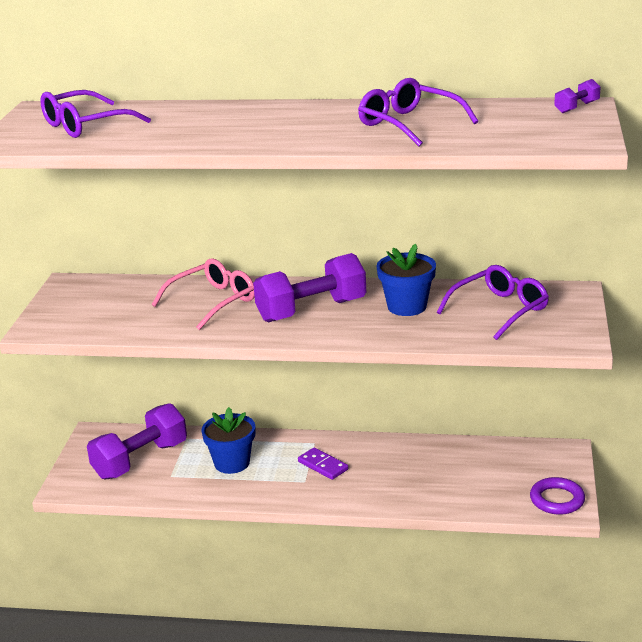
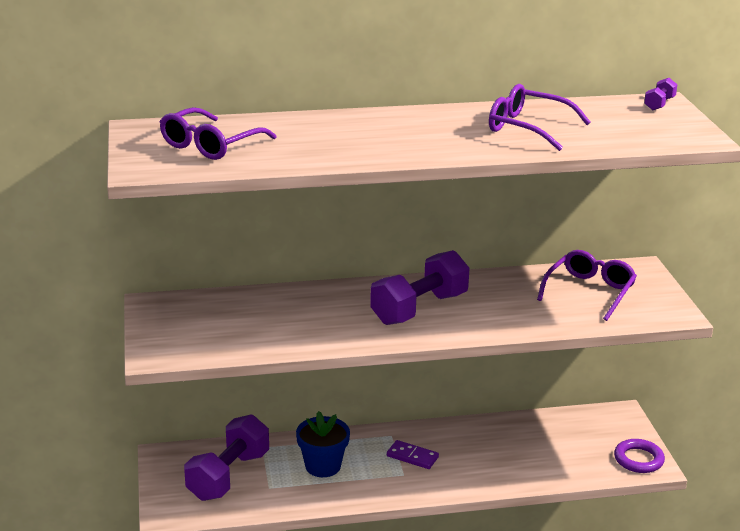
camera: 20 degrees left, 0 degrees up
pink glasses [152,258,255,330] -> none
blue flower pot [376,244,436,316] -> none

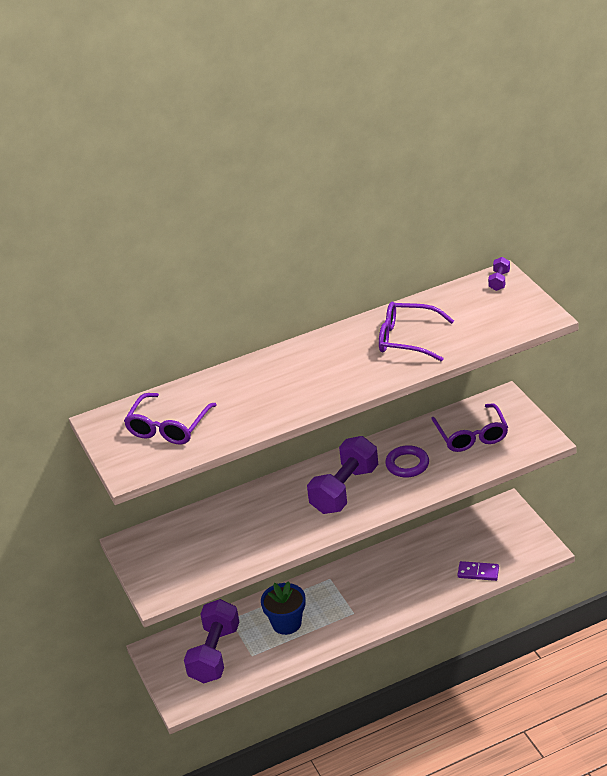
camera: 10 degrees left, 10 degrees up
purple domino [387,440,439,469] -> purple domino moved to [457,561,499,581]
purple glasses [537,250,637,321] -> purple glasses turned 150 degrees clockwise [431,403,508,452]
purple ring [614,439,665,473] -> purple ring moved to [385,445,429,477]

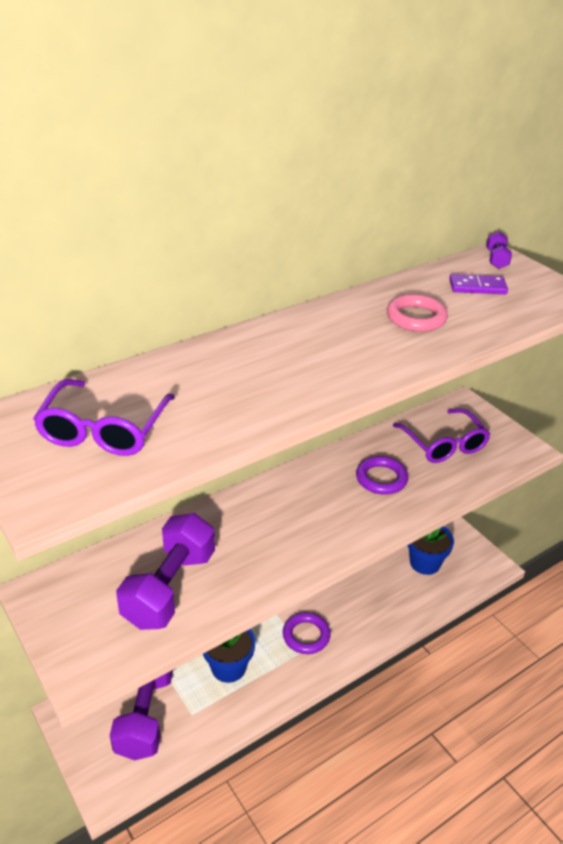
camera: 15 degrees left, 0 degrees up
purple dumbbell [307,436,378,514] -> purple dumbbell moved to [116,513,215,630]
purple glasses [379,302,454,362] -> pink ring [387,294,448,332]
purple domino [457,561,499,581] -> purple domino moved to [449,274,508,294]
none -> purple ring [283,612,331,654]
none -> blue flower pot [407,526,454,575]

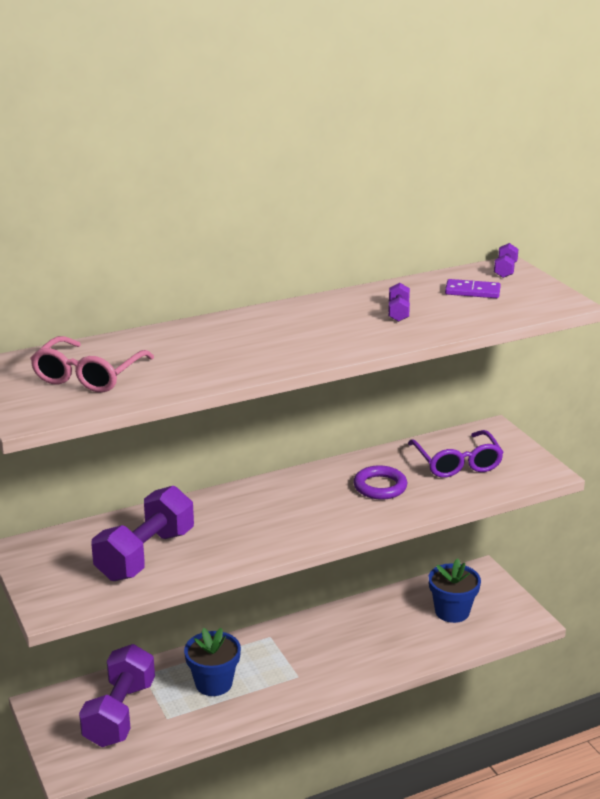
camera: 10 degrees right, 10 degrees down
purple glasses [33,379,175,456] -> pink glasses [30,336,154,393]
purple ring [283,612,331,654] -> none
pink ring [387,294,448,332] -> purple dumbbell [388,283,410,322]

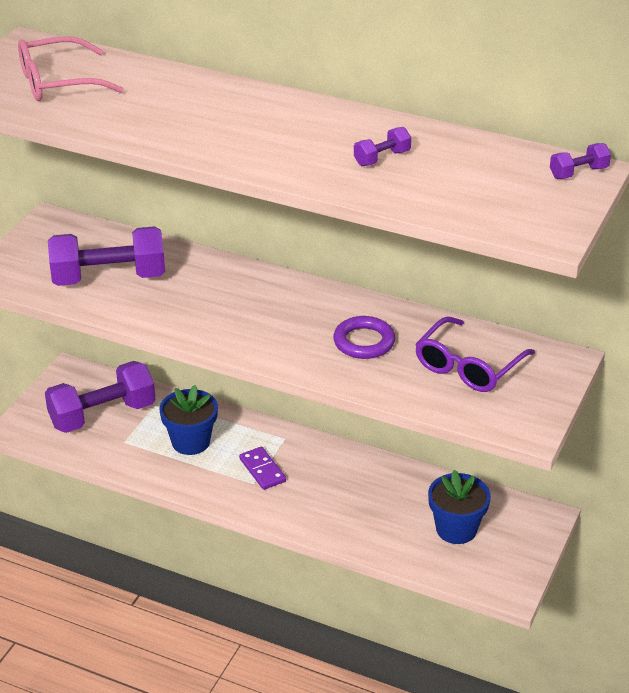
camera: 50 degrees right, 10 degrees up
purple domino [445,279,501,298] -> purple domino moved to [239,446,286,490]

